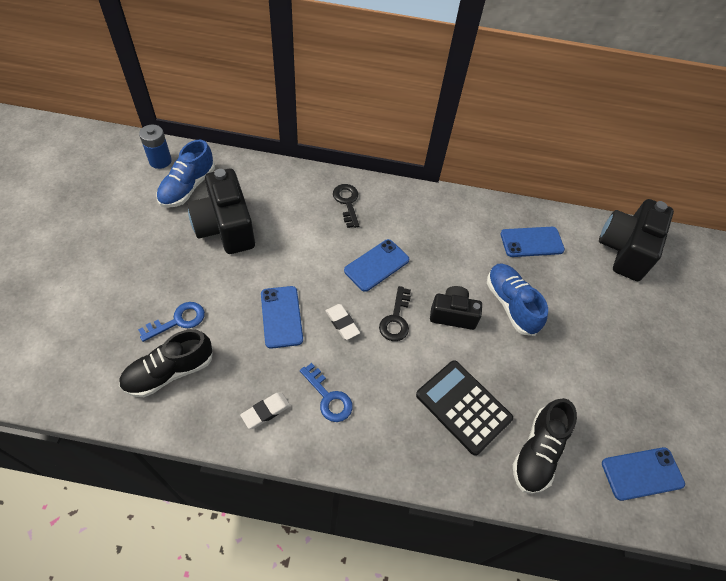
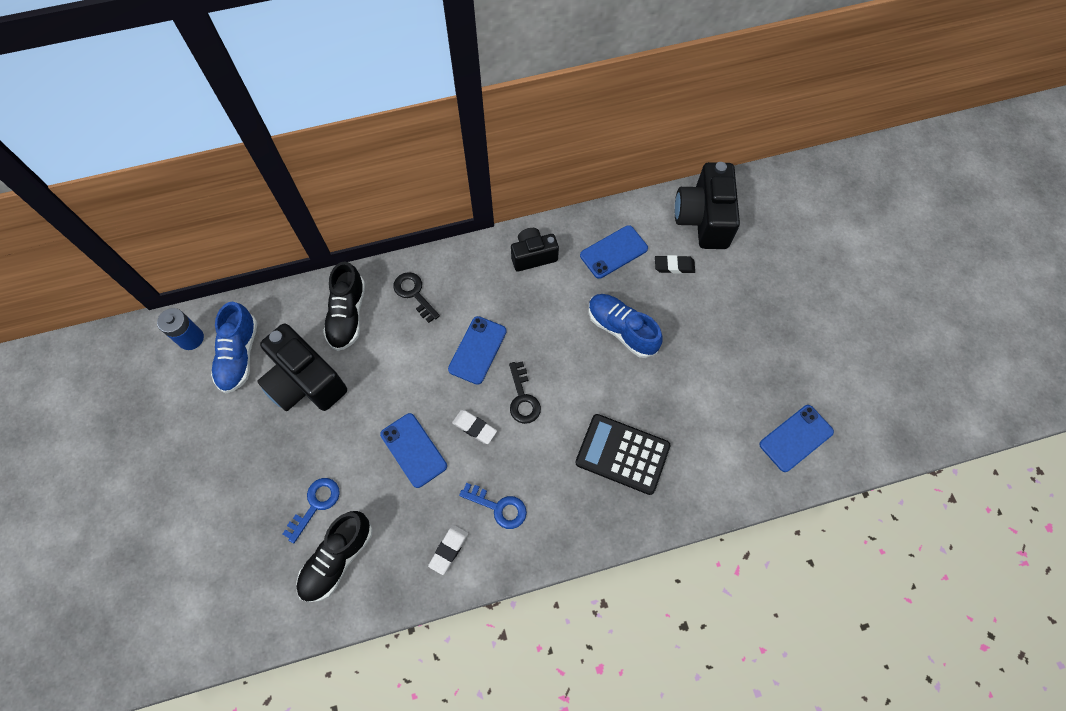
camera: 20 degrees left, 10 degrees up
black camera [430,286,482,330] -> black camera moved to [511,228,559,272]
black shoe [513,398,577,494] -> black shoe moved to [323,261,365,351]
none -> black eraser [655,255,695,274]

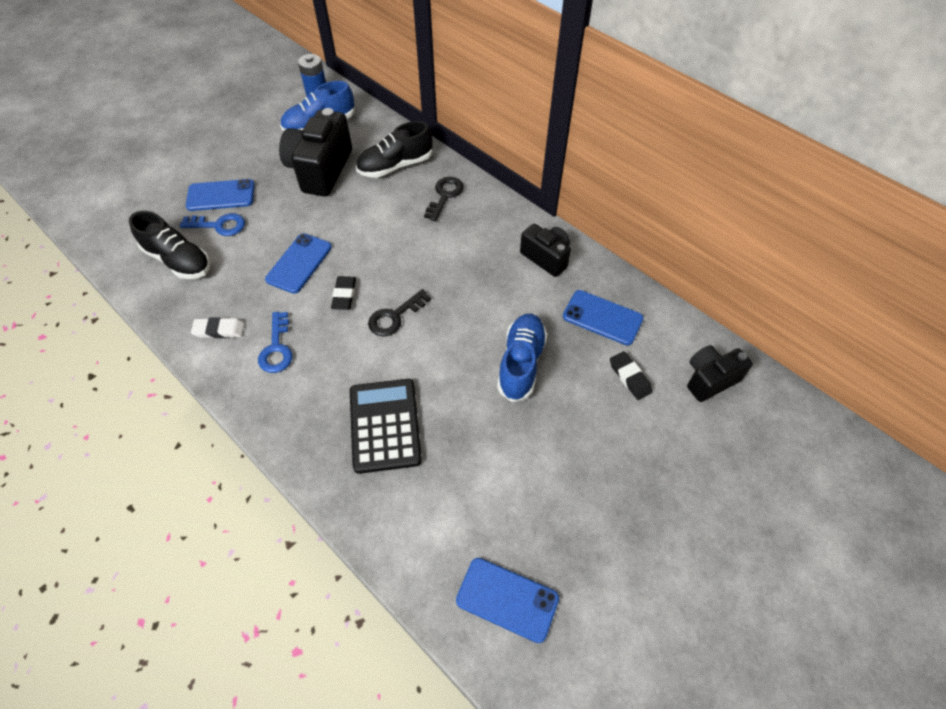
camera: 60 degrees right, 10 degrees down
black shoe [297,511,373,602] -> black shoe turned 150 degrees counterclockwise [129,211,210,279]
blue phone [448,316,507,385] -> blue phone moved to [186,179,255,211]
white eraser [452,410,497,444] -> black eraser [331,276,356,310]
black camera [675,162,740,249] -> black camera [687,345,753,402], size x0.60

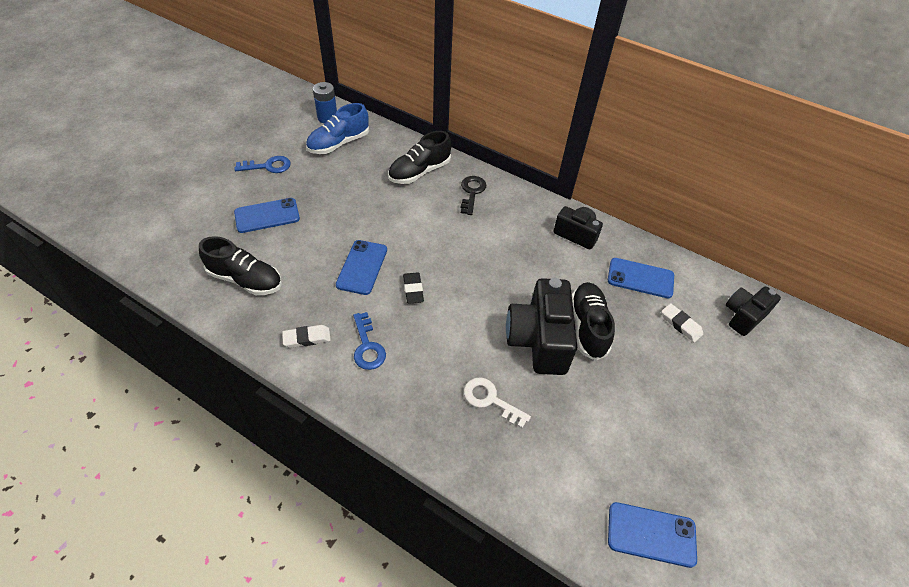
camera: 15 degrees left, 5 degrees down
blue key [180,213,245,236] -> blue key moved to [234,156,291,173]
black camera [279,108,352,197] -> black camera moved to [506,278,577,375]
black calculator [350,379,422,474] -> white key [464,377,531,428]
black key [368,289,431,336] -> none
blue shoe [497,314,547,402] -> black shoe [572,282,615,361]
black eraser [610,351,653,400] -> white eraser [661,303,703,343]

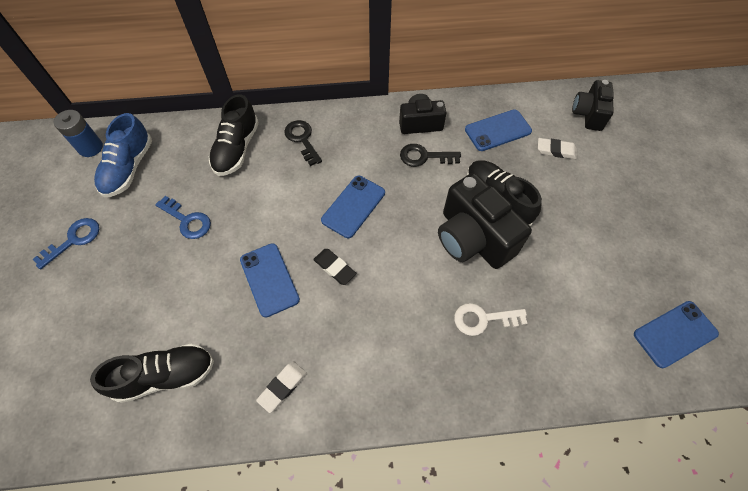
camera: 35 degrees left, 10 degrees up
blue phone [234,198,300,233] -> blue phone moved to [321,176,385,238]
blue key [353,312,386,370] -> blue key moved to [155,196,211,239]
none -> black key [400,144,461,167]

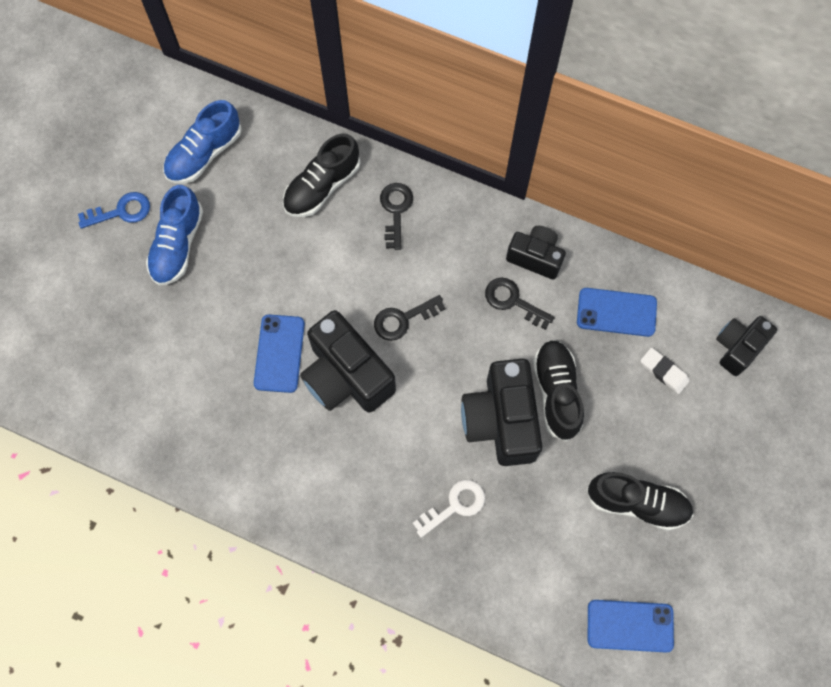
camera: 30 degrees right, 10 degrees up
blue battery [54,110,103,157] -> none
black shoe [90,344,214,403] -> black shoe moved to [587,472,693,531]
blue key [155,196,211,239] -> none
white eraser [256,362,307,413] -> none
black eraser [313,249,357,285] -> black camera [300,310,396,413]
blue phone [321,176,385,238] -> black key [374,295,446,341]
white key [454,303,528,336] -> white key turned 120 degrees clockwise [413,480,485,538]
none -> blue shoe [146,185,203,286]

